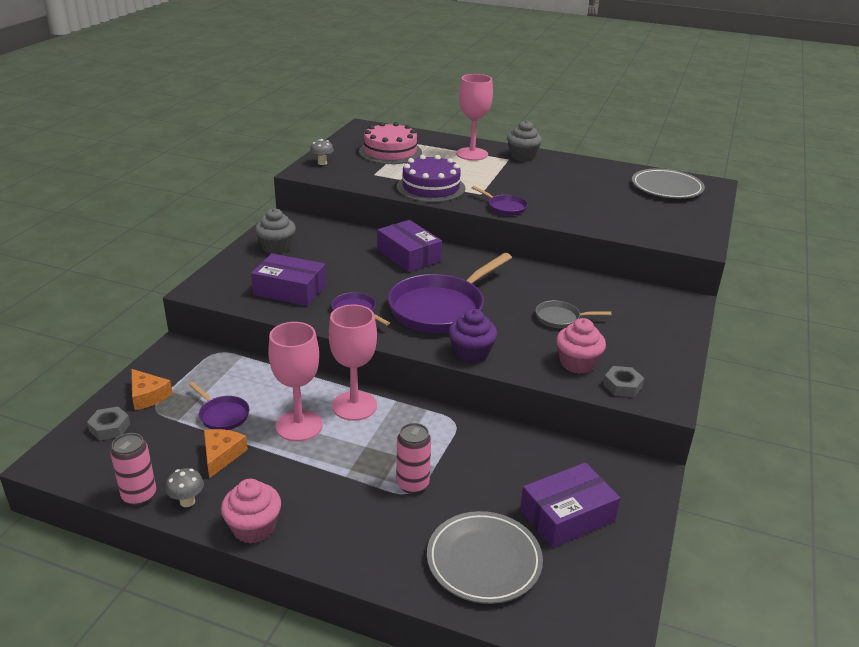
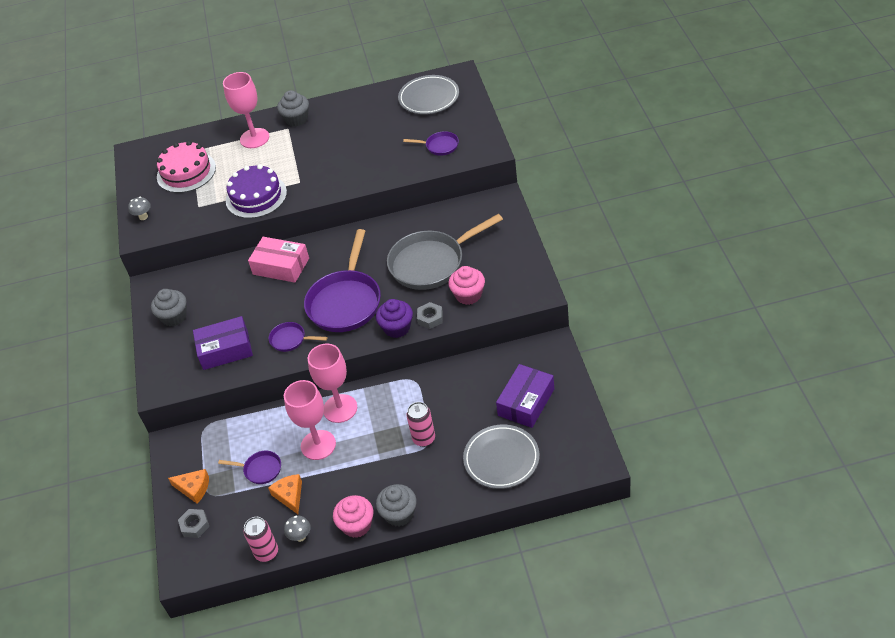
camera: 25 degrees left, 15 degrees up
purple box [377,220,442,272] -> pink box [248,237,309,283]
purple pan [472,186,528,216] -> purple pan moved to [403,131,459,156]
grey pan [535,301,612,328] -> grey pan [387,214,503,290], size x2.16
grey nut [603,366,644,397] -> grey nut moved to [417,302,443,329]
none -> grey cupcake [376,484,417,527]

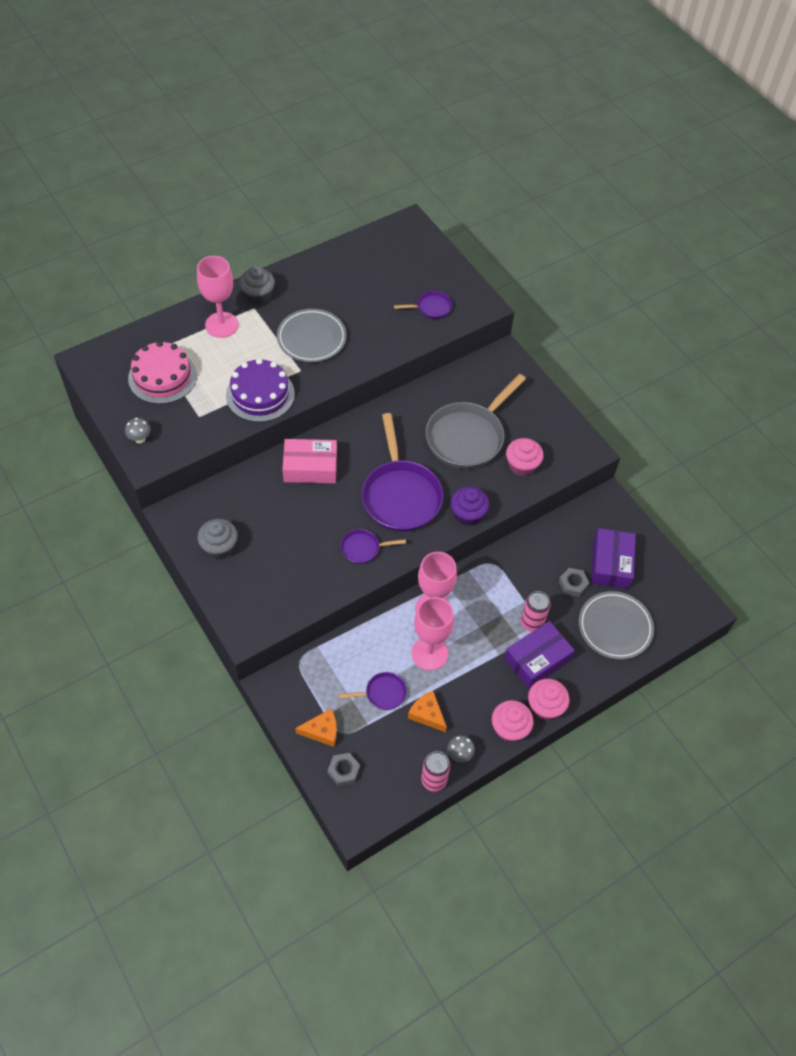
camera: 30 degrees left, 10 degrees up
purple box [193,316,253,370] -> purple box moved to [504,621,575,689]
grey cupcake [376,484,417,527] -> pink cupcake [528,679,569,720]
grey plate [398,75,459,114] -> grey plate moved to [277,309,347,362]
grey nut [417,302,443,329] -> grey nut moved to [559,568,589,597]

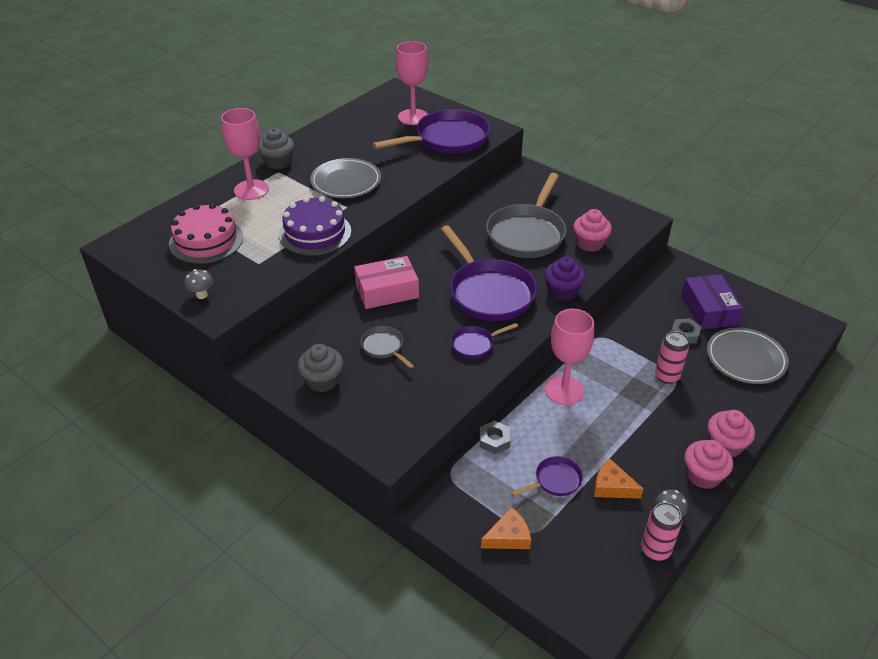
camera: 15 degrees left, 15 degrees down
grey nut [328,753,360,786] -> grey nut moved to [479,421,511,454]
purple pan [394,291,452,319] -> purple pan [373,109,490,154], size x2.16
pink goblet [411,597,454,671] -> pink goblet moved to [396,41,428,125]
purple box [504,621,575,689] -> none
none -> grey pan [361,326,414,369]

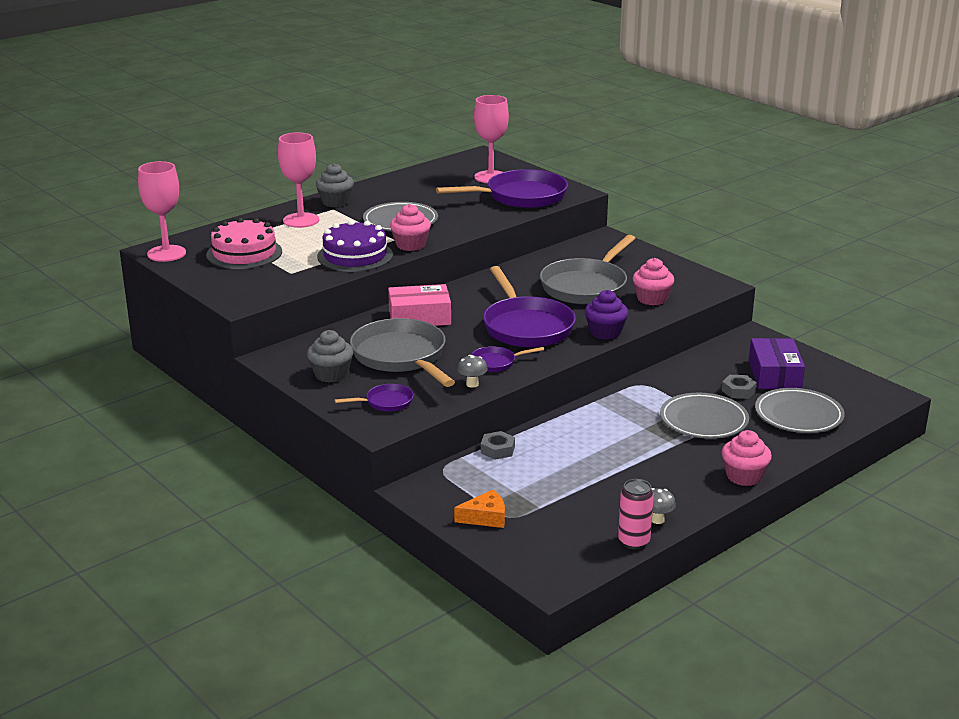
camera: 10 degrees right, 15 degrees down
grey mushroom [184,269,213,299] -> grey mushroom moved to [457,355,488,388]
grey pan [361,326,414,369] -> grey pan [350,318,455,387], size x2.16
purple pan [511,456,583,497] -> purple pan moved to [335,384,414,412]
pink goblet [545,308,594,405] -> pink goblet moved to [138,161,186,262]
orange cheese [594,459,643,499] -> none
pink can [655,331,689,384] -> grey plate [660,393,749,439]
pink cupcake [685,440,733,489] -> pink cupcake moved to [390,204,431,251]

